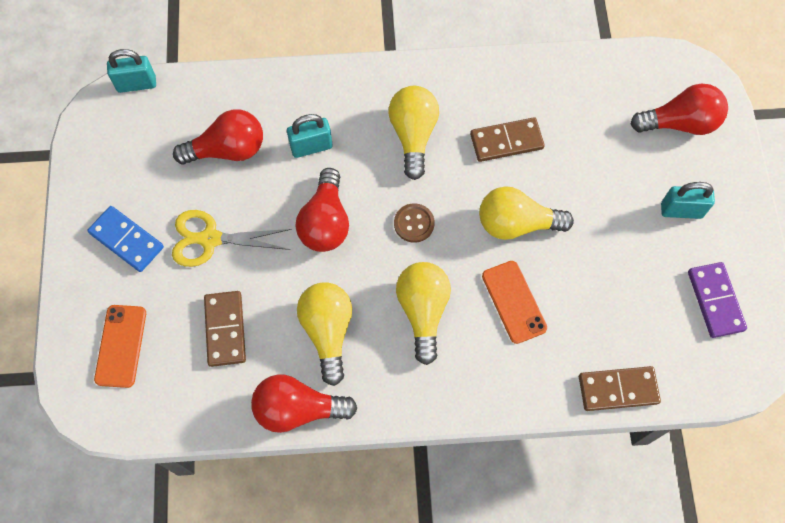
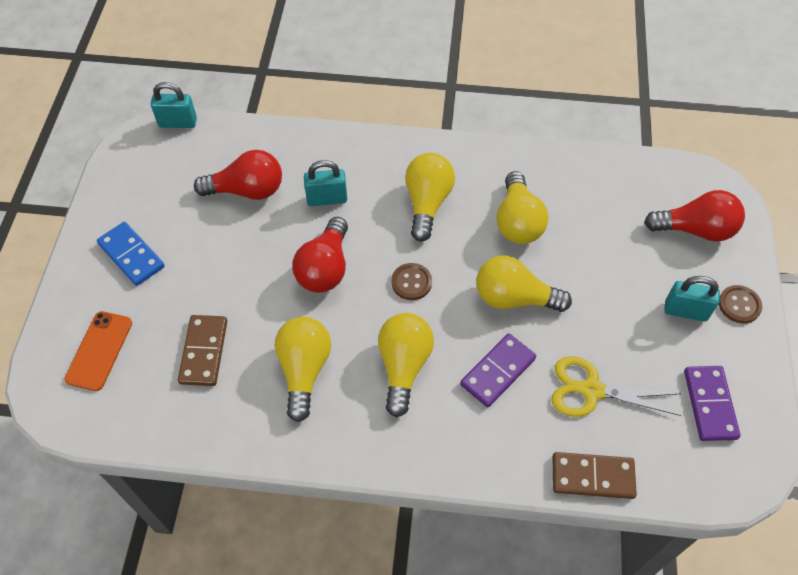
camera: 10 degrees right, 10 degrees down
yellow scissors [172,210,292,267] -> yellow scissors moved to [551,356,681,417]
red light bulb [251,374,357,433] -> none
brown domino [470,117,545,162] -> yellow light bulb [497,171,548,244]
orange phone [482,261,547,344] -> purple domino [460,333,536,408]
none -> brown button [719,285,762,323]

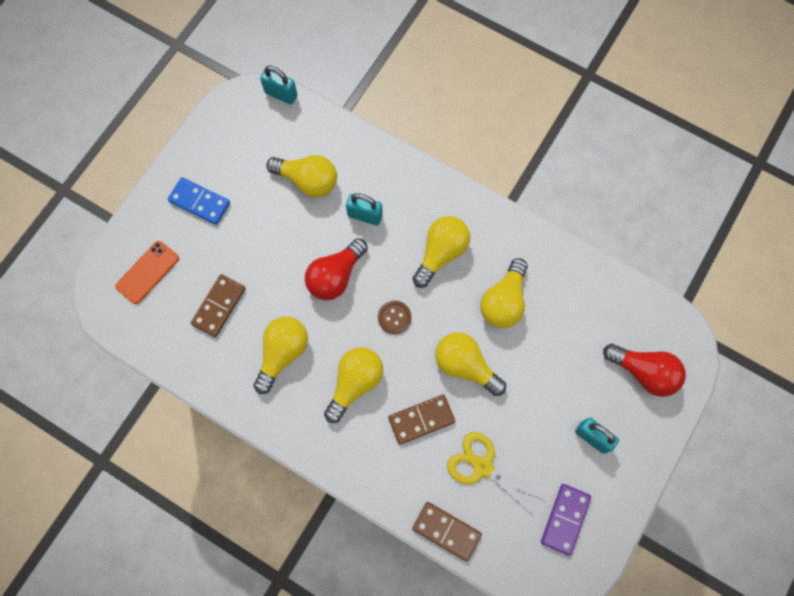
camera: 25 degrees right, 15 degrees up
blue domino [97,222,165,286] -> blue domino turned 45 degrees counterclockwise [168,177,230,225]
red light bulb [194,150,282,200] -> yellow light bulb [266,155,337,198]
purple domino [460,333,536,408] -> brown domino [388,395,455,445]
brown button [719,285,762,323] -> none

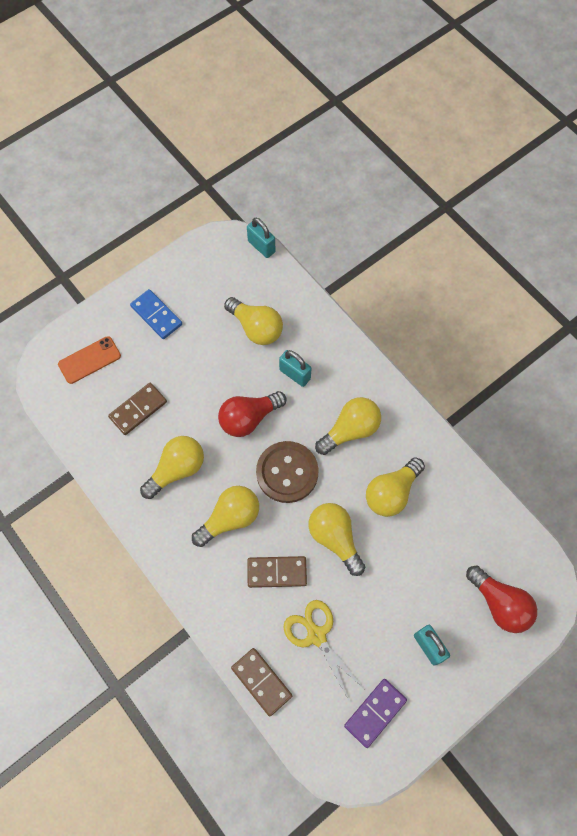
camera: 20 degrees right, 5 degrees down
brown button [378,300,411,334] -> brown button [256,441,319,503], size x1.94

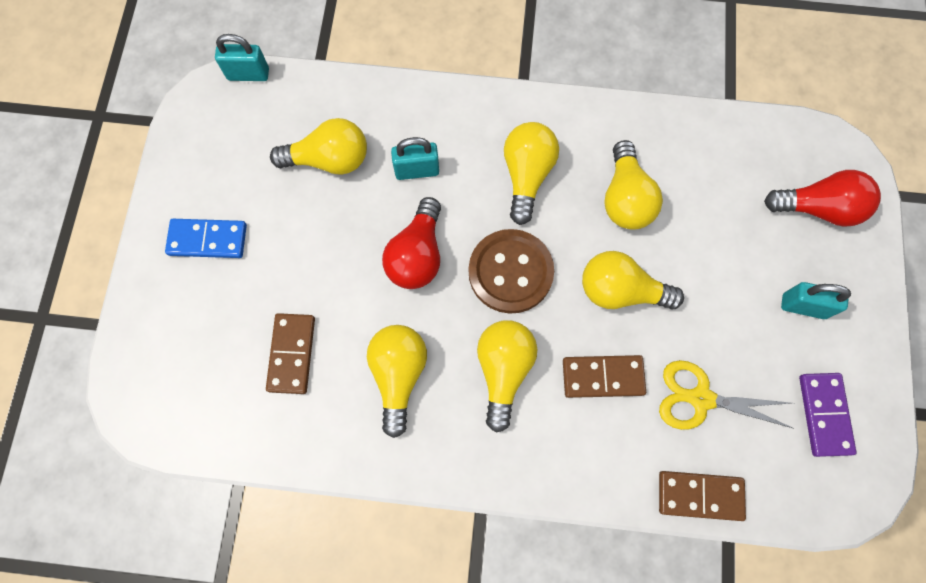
camera: 45 degrees left, 5 degrees up
orange phone [58,336,121,384] -> none
brown domino [247,556,307,588] -> brown domino turned 45 degrees clockwise [563,355,646,398]

